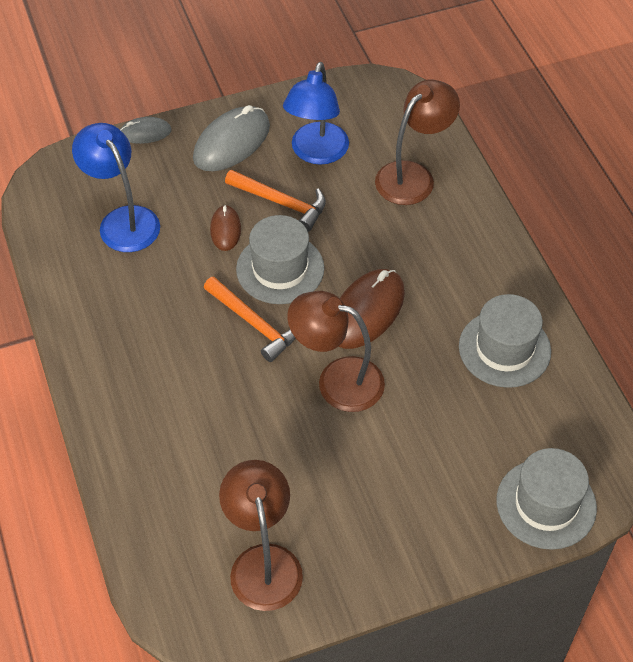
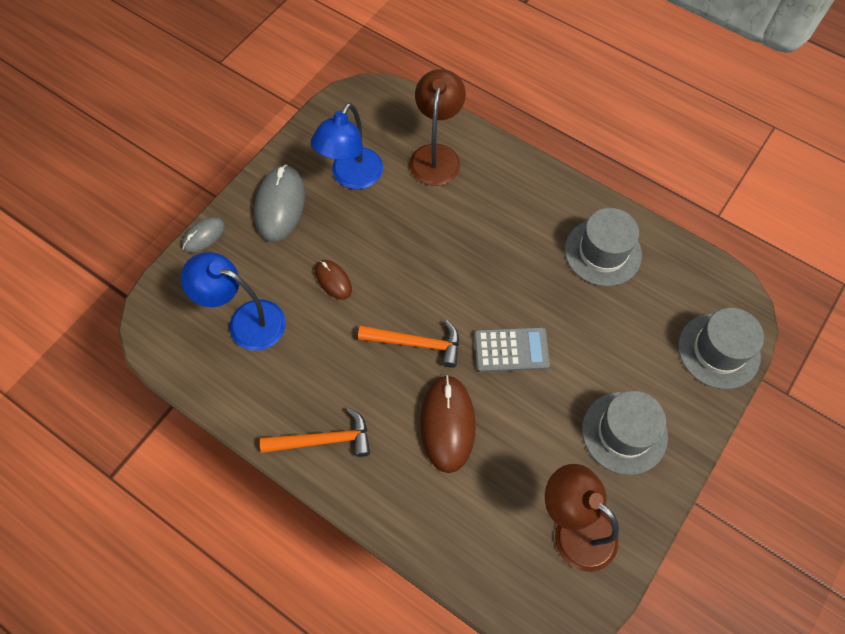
camera: 35 degrees left, 10 degrees up
orange hammer [225,170,326,232] -> orange hammer moved to [260,408,370,457]
grey hat [236,215,324,304] -> grey hat moved to [582,391,668,475]
blue lamp [283,62,349,165] -> blue lamp turned 45 degrees clockwise [311,103,383,189]
brown lamp [287,291,385,412] -> grey calculator [474,327,550,372]
brown mouse [338,269,405,349] -> brown mouse moved to [420,375,476,473]

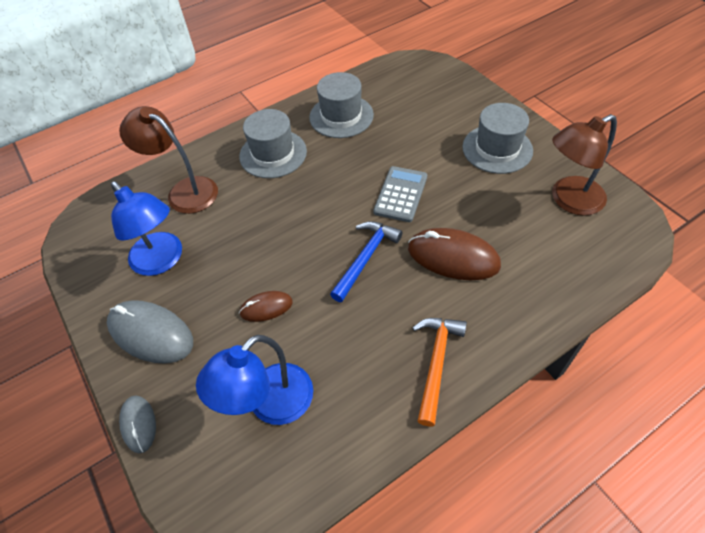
camera: 65 degrees left, 10 degrees down
orange hammer [358,320,459,368] -> blue hammer [330,221,402,302]
grey hat [678,308,764,389] -> grey hat moved to [239,109,307,178]

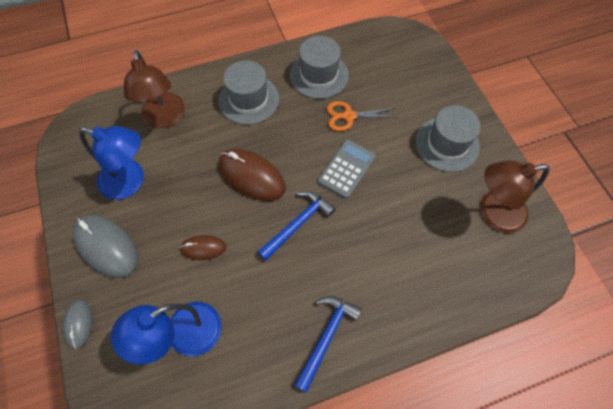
camera: 10 degrees right, 10 degrees up
blue lamp [111,181,182,276] -> blue lamp turned 45 degrees counterclockwise [79,126,144,200]
brown lamp [119,106,218,214] -> brown lamp turned 150 degrees counterclockwise [124,50,185,128]
brown mouse [408,228,501,280] -> brown mouse moved to [219,149,285,201]
orange hammer [412,318,467,426] -> blue hammer [294,296,362,393]
none -> orange scissors [327,101,399,131]

